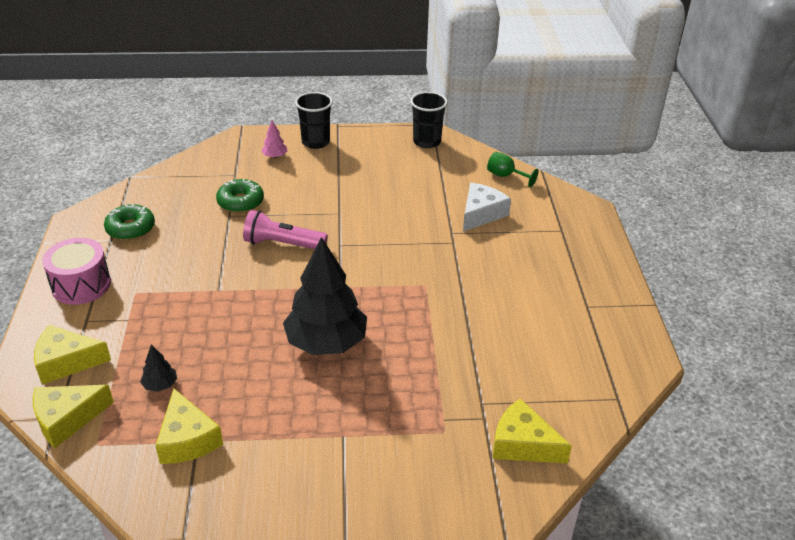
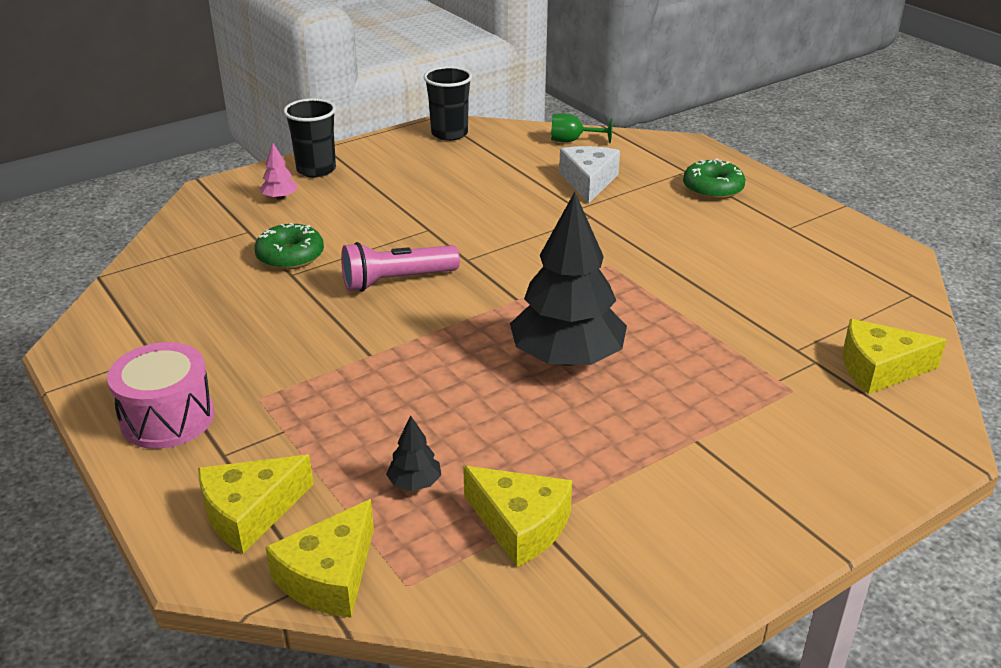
camera: 30 degrees left, 5 degrees down
green donut [104,204,155,240] -> green donut moved to [683,158,746,199]

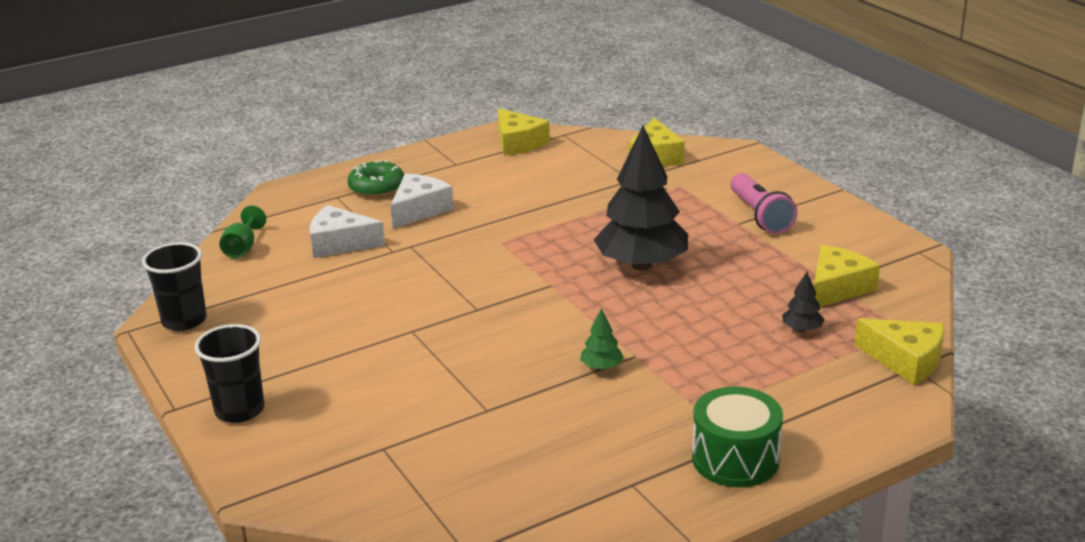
camera: 85 degrees left, 5 degrees down
pink drum [107,342,214,449] -> green drum [692,387,783,487]
yellow cheese [198,455,314,554] -> yellow cheese moved to [497,108,550,156]
green donut [254,223,324,270] -> none
pink tree [260,143,298,200] -> none
pink flashlight [341,242,460,292] -> pink flashlight moved to [730,173,798,234]
none -> white cheese [390,174,454,229]
none -> green tree [580,308,624,370]

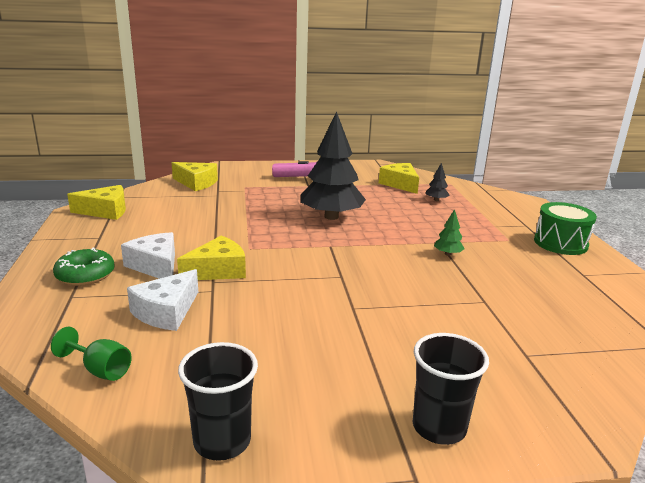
camera: 70 degrees left, 5 degrees down
yellow cheese [855,318,944,385] -> yellow cheese moved to [177,235,246,280]

